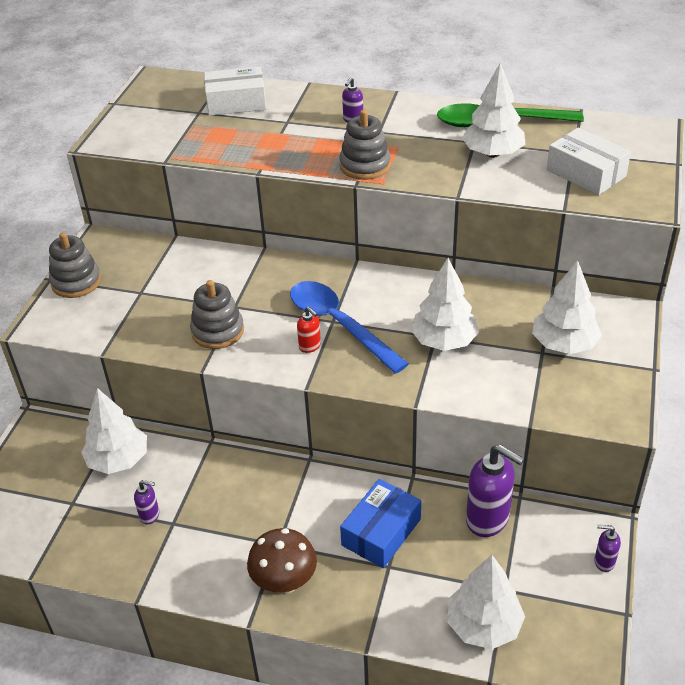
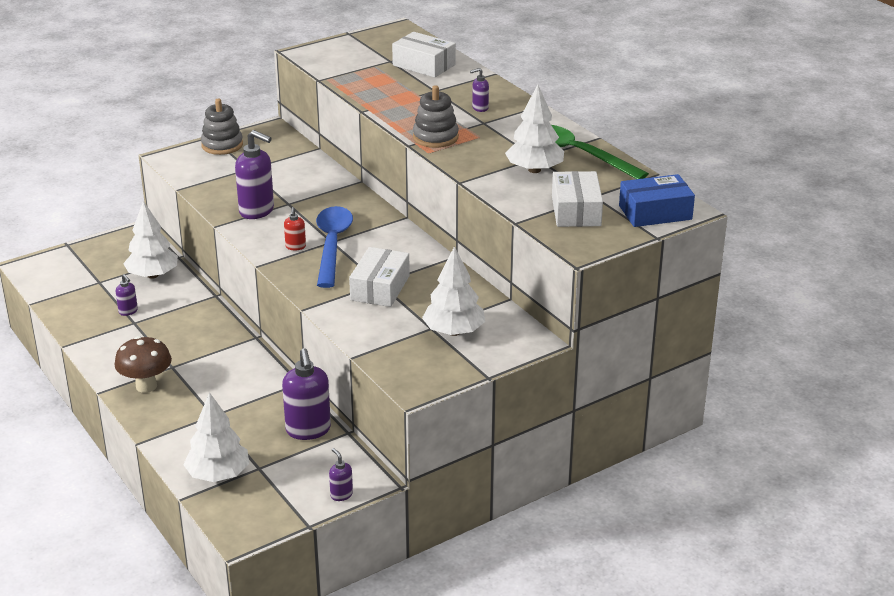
camera: 40 degrees right, 10 degrees down
grey stacking toy [190,280,244,349] -> purple soap dispenser [235,130,274,219]
blue box [340,479,421,568] -> blue box moved to [619,174,695,227]
white tree [410,258,479,351] -> white box [349,247,410,307]

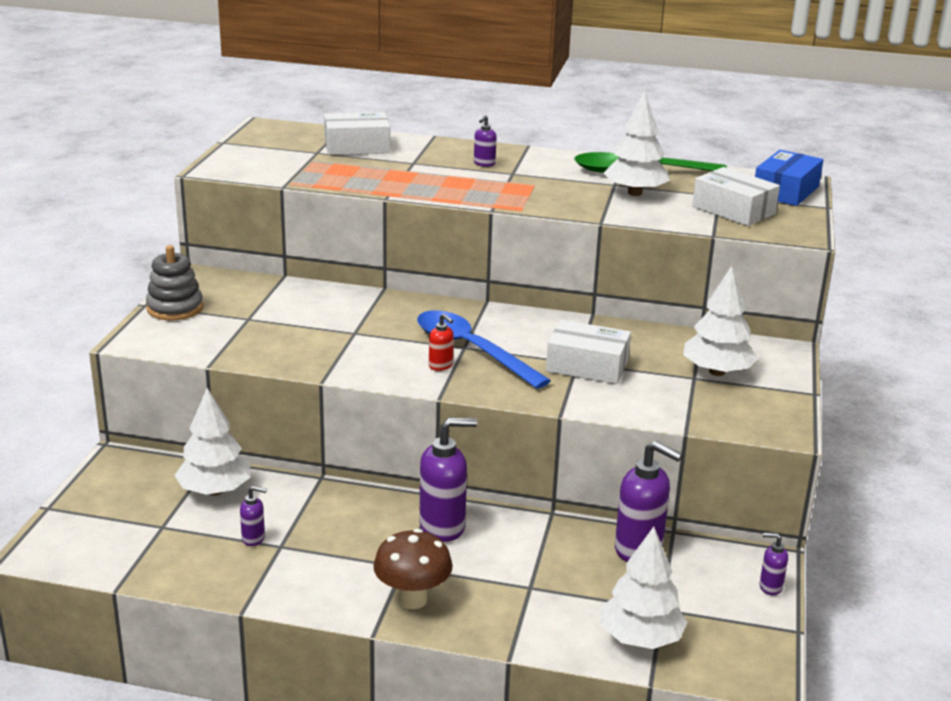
camera: 45 degrees left, 5 degrees down
purple soap dispenser [235,130,274,219] -> purple soap dispenser moved to [419,418,477,542]
white box [349,247,410,307] -> white box turned 45 degrees counterclockwise [546,320,631,384]
grey stacking toy [413,85,459,148] -> none

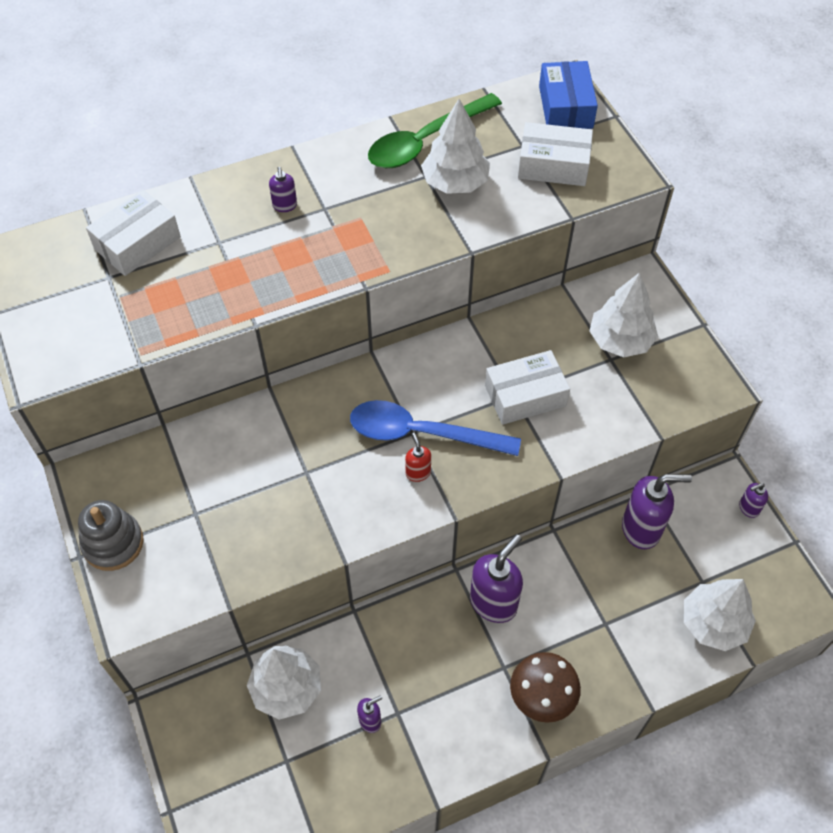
camera: 35 degrees left, 30 degrees up
red soap dispenser [429,314,454,371] -> red soap dispenser turned 120 degrees counterclockwise [405,433,431,482]

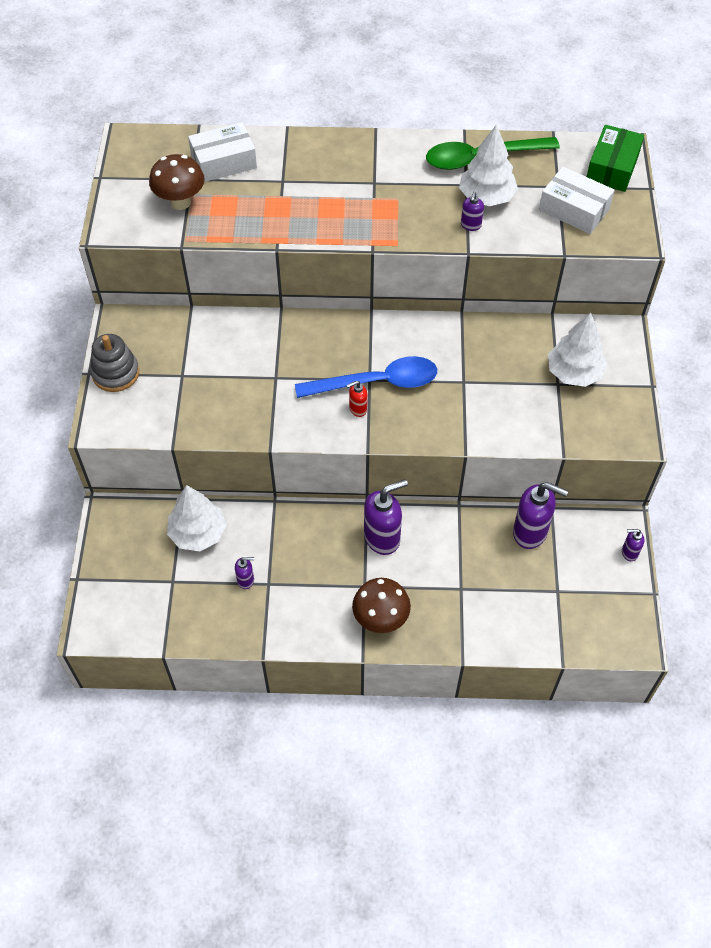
camera: 25 degrees right, 0 degrees up
purple soap dispenser [269,167,297,212] -> purple soap dispenser moved to [461,191,484,231]
blue spoon [350,400,521,456] -> blue spoon turned 135 degrees clockwise [295,356,437,398]
red soap dispenser [405,433,431,482] -> red soap dispenser turned 120 degrees counterclockwise [347,381,368,417]
white box [485,350,570,425] -> none
blue box [539,61,598,129] -> green box [587,125,644,192]
white tree [684,579,756,651] -> none
none -> brown mushroom [149,154,205,210]

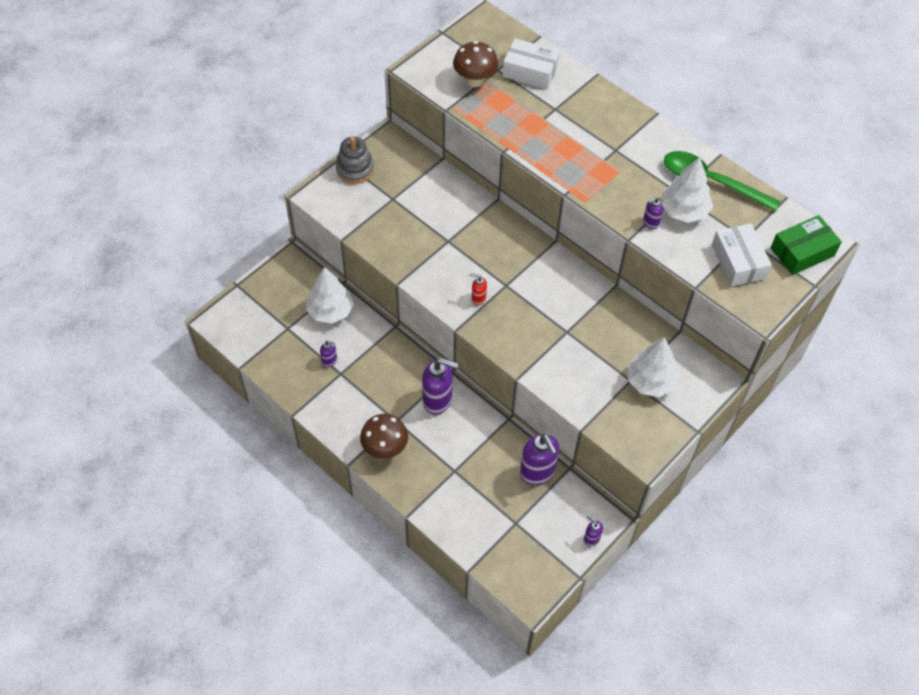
camera: 40 degrees right, 0 degrees up
blue spoon [295,356,437,398] -> none

